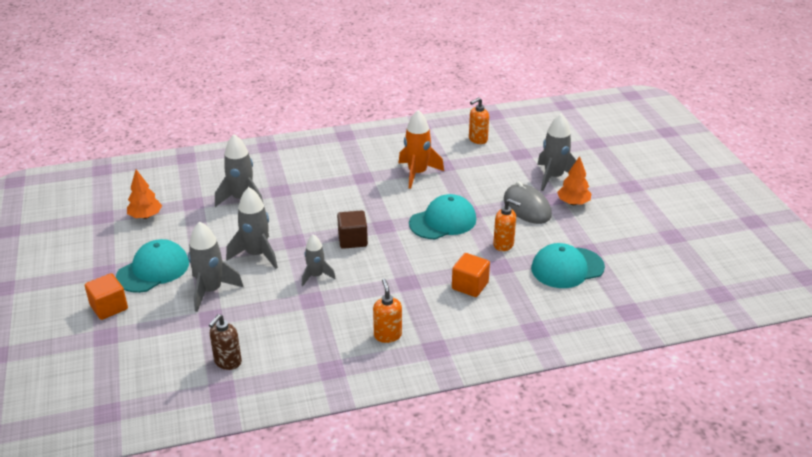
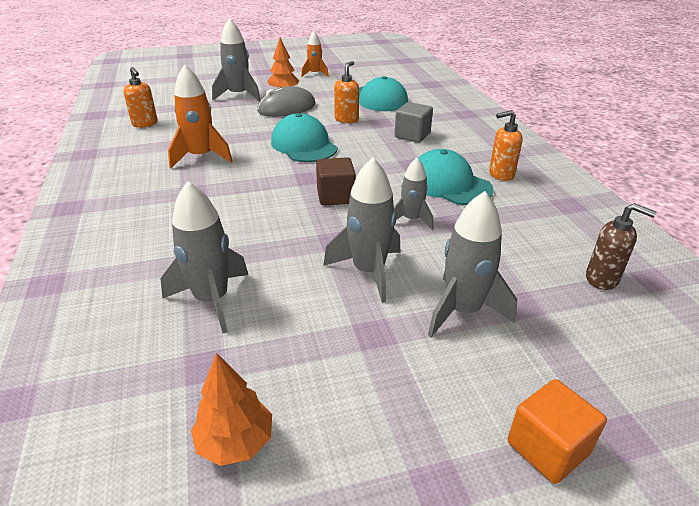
camera: 90 degrees left, 0 degrees up
turquoise cap [116,239,189,293] -> turquoise cap moved to [418,149,494,205]
orange cube [452,253,490,297] -> grey cube [394,102,433,143]
none -> orange rocket [301,31,329,77]

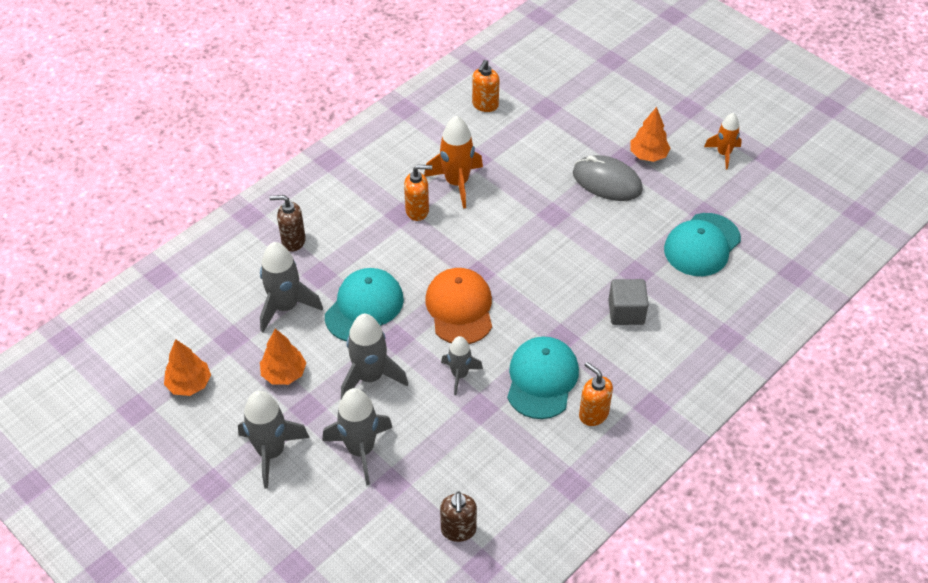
camera: 60 degrees right, 15 degrees up
grey rocket [212,18,260,102] -> grey rocket moved to [238,391,310,489]
turquoise cap [271,113,338,162] -> turquoise cap moved to [325,268,404,342]
brown cube [316,157,356,206] -> orange cap [425,268,492,344]
orange soap dispenser [334,61,359,123] -> orange soap dispenser moved to [404,165,432,221]
orange cube [508,379,607,484] -> none
none -> orange tree [260,329,306,385]
none -> brown soap dispenser [269,195,306,252]

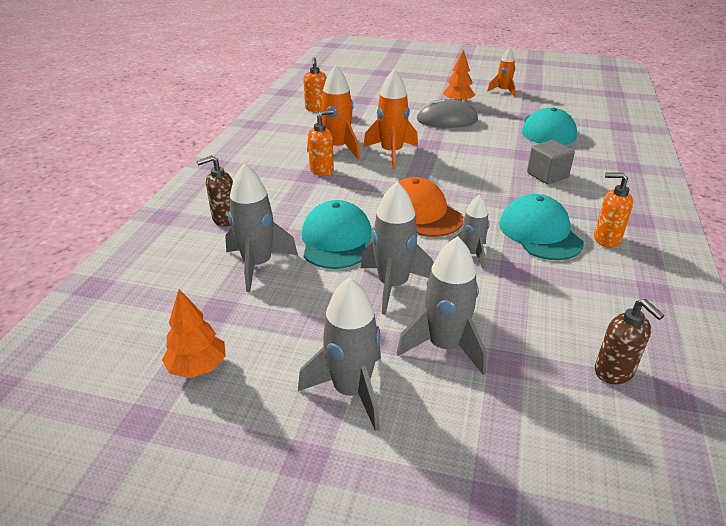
camera: 30 degrees left, 15 degrees down
orange tree [260,329,306,385] -> none
none -> orange rocket [363,69,418,168]

